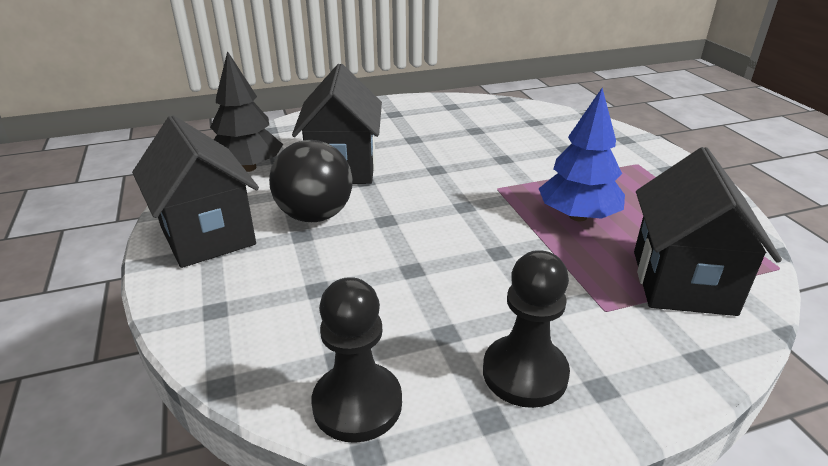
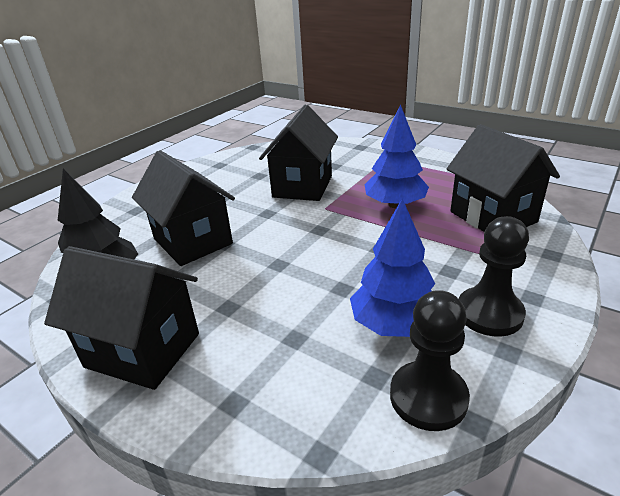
camera: 35 degrees left, 0 degrees up
black ball [269,140,353,222] -> none
none -> black house [259,105,338,201]
none -> blue tree [350,199,435,337]

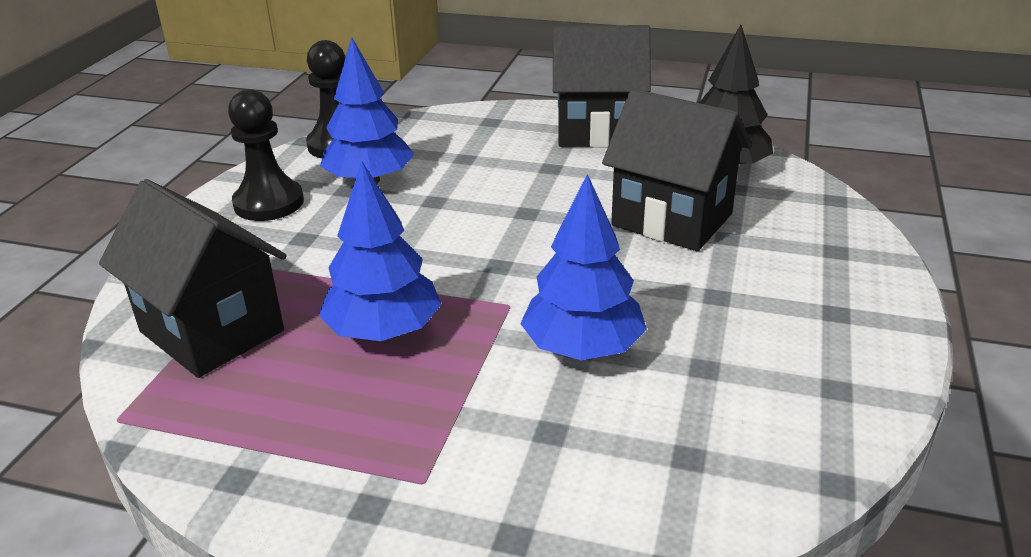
camera: 160 degrees right, 0 degrees up
black house [259,105,338,201] -> blue tree [520,174,647,360]

